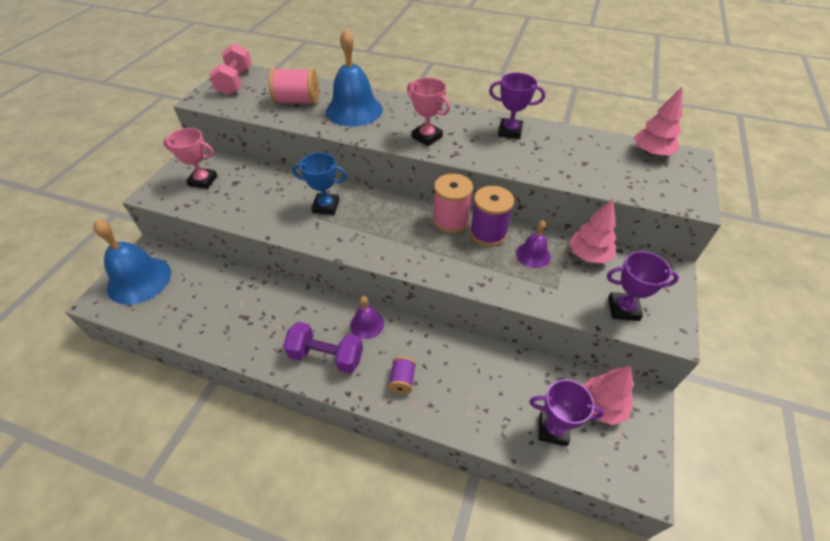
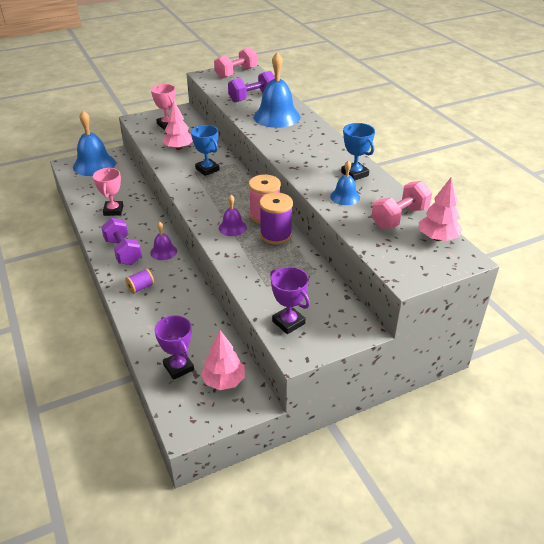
camera: 45 degrees right, 10 degrees down
pink spool [268,68,319,104] -> purple dumbbell [228,71,275,103]
pink trophy [407,78,450,146] -> pink trophy moved to [93,168,123,216]
purple trophy [489,73,545,139] -> blue trophy [341,123,375,181]
purple bell [516,220,551,268] -> purple bell moved to [219,195,247,236]
pink tree [569,199,617,264] -> pink tree moved to [163,101,193,150]
none -> blue bell [330,160,360,205]
none -> pink dumbbell [371,181,432,229]

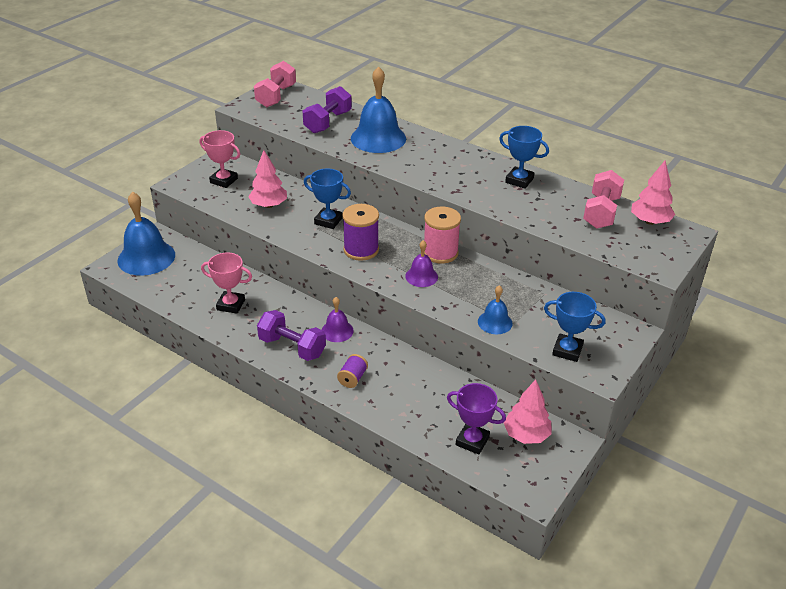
camera: 30 degrees left, 0 degrees up
pink trophy [93,168,123,216] -> pink trophy turned 45 degrees counterclockwise [201,252,252,314]
purple spool [259,193,293,245] -> purple spool moved to [342,204,379,261]
purple trophy [270,267,310,334] -> blue trophy [544,292,606,362]
blue bell [330,160,360,205] -> blue bell moved to [478,285,513,334]

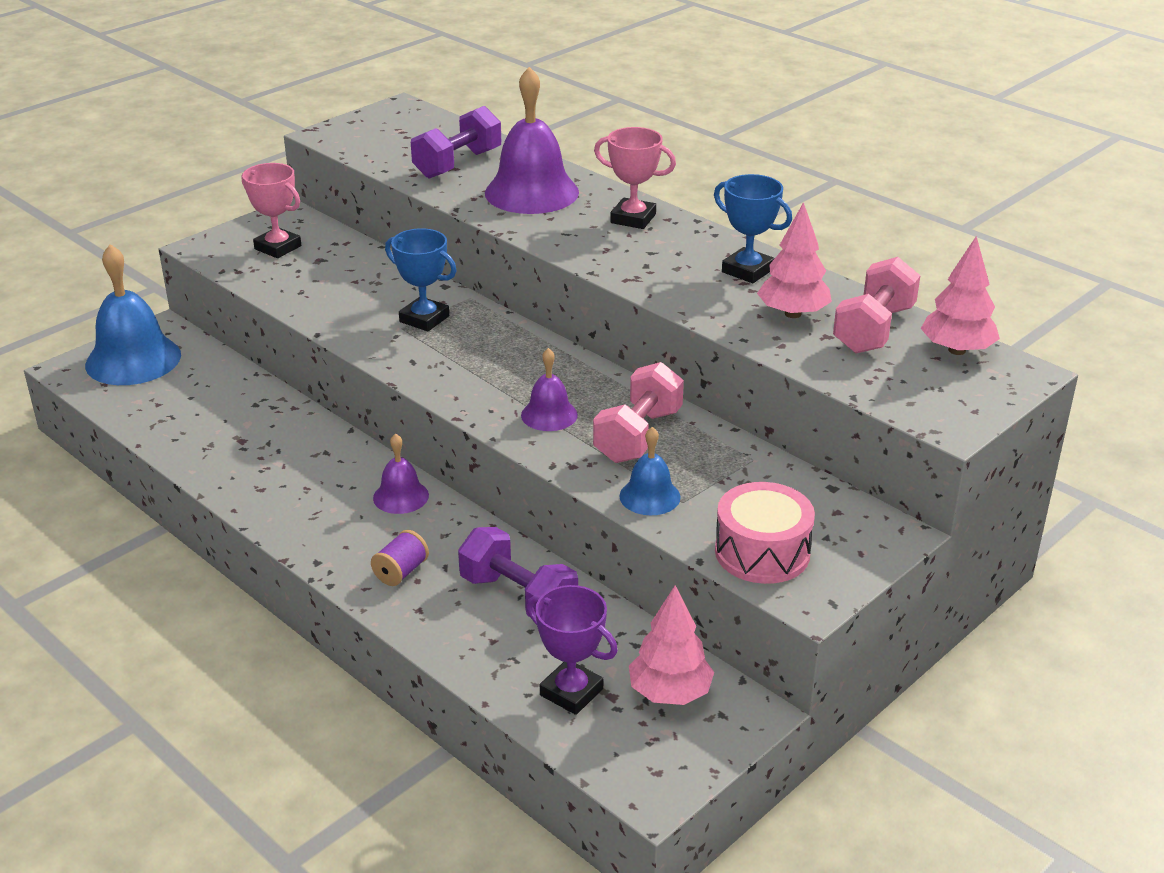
camera: 10 degrees right, 5 degrees down
pink trophy [201,252,252,314] -> pink trophy moved to [594,127,676,229]
pink tree [248,150,287,208] -> pink tree moved to [757,202,832,318]
pink dumbbell [254,61,296,107] -> pink dumbbell moved to [593,362,684,463]
purple dumbbell [257,310,326,361] -> purple dumbbell moved to [458,527,578,617]
purple spool [342,204,379,261] -> none
blue bell [351,66,406,153] -> purple bell [485,67,579,214]
pink spool [424,206,461,264] -> none
blue trophy [544,292,606,362] -> pink drum [715,482,815,584]

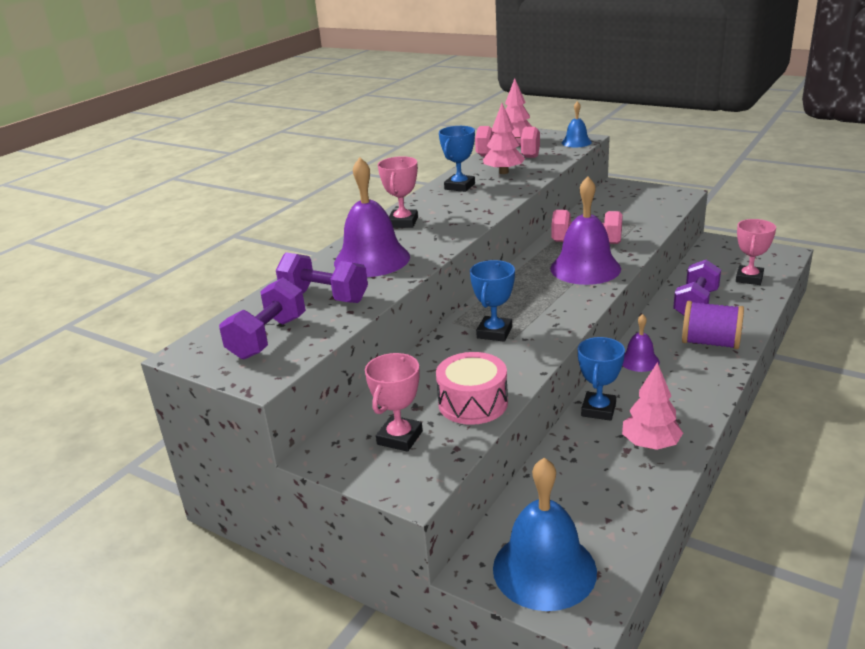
camera: 100 degrees left, 5 degrees down
purple spool [371,530,429,586] -> purple spool [682,301,744,349], size x1.77
purple bell [521,348,578,431] -> purple bell [550,177,621,285], size x1.92
purple trophy [527,585,618,715] -> pink trophy [736,219,776,285]
blue bell [620,427,681,515] -> blue bell moved to [561,101,592,147]
pink tree [629,585,714,705] -> pink tree moved to [622,362,683,450]
pink drum [715,482,815,584] -> pink drum moved to [436,352,508,425]
none -> purple dumbbell [219,278,306,359]
none -> blue trophy [578,337,625,421]

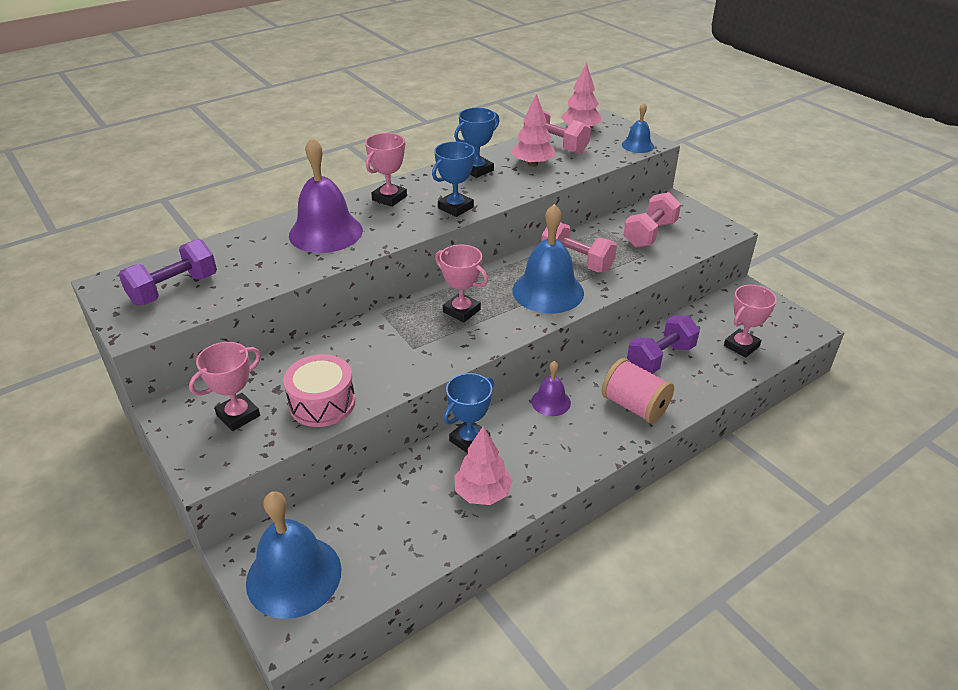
camera: 20 degrees right, 10 degrees up
purple dumbbell [276,252,368,303] -> none
blue trophy [470,260,515,342] -> blue trophy moved to [432,141,477,217]
purple bell [550,177,621,285] -> blue bell [512,204,584,313]
purple spool [682,301,744,349] -> pink spool [601,358,674,424]
none -> pink trophy [435,245,488,323]
none -> pink dumbbell [624,192,681,248]

